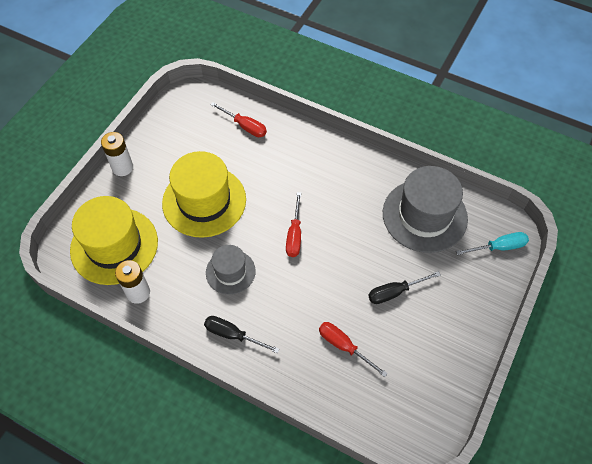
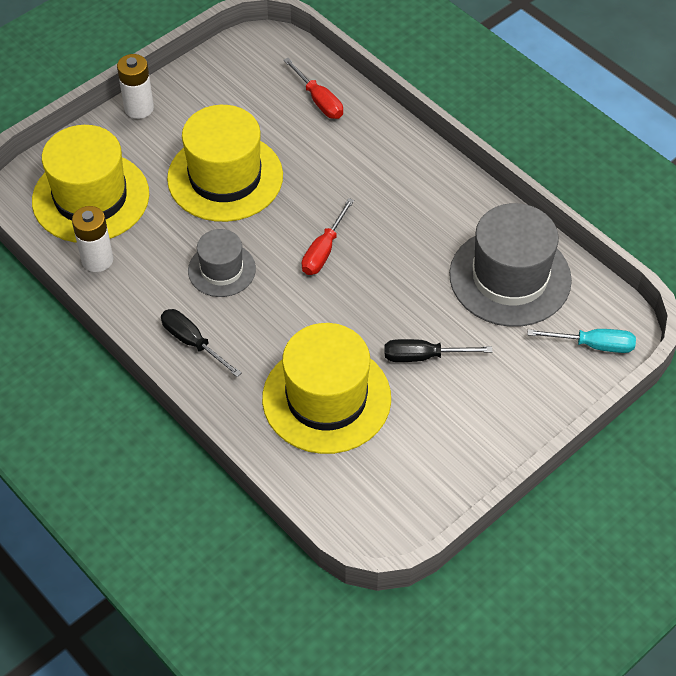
camera: 20 degrees right, 5 degrees down
red screwdriver [319,322,388,377] -> yellow hat [262,323,391,454]

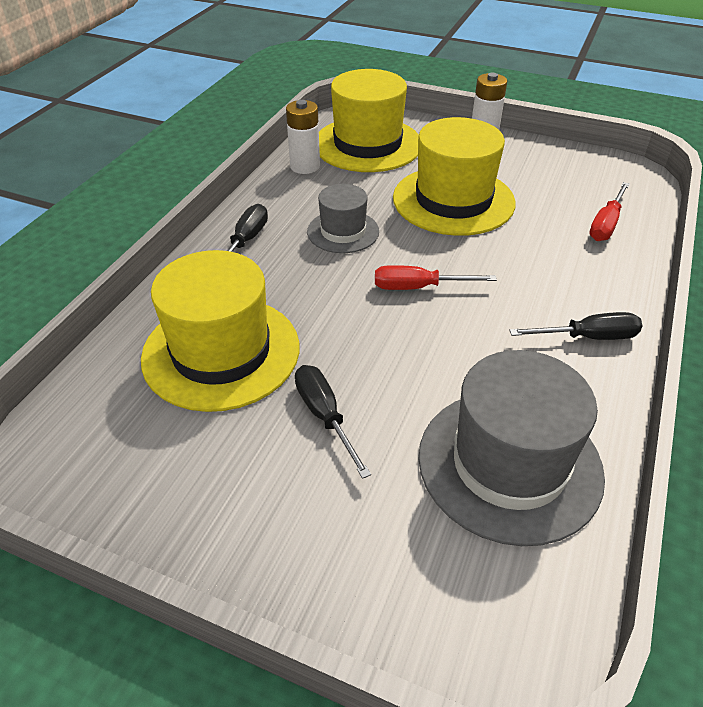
camera: 65 degrees right, 10 degrees down
turquoise screwdriver [527,329,636,353] -> none
none -> black screwdriver [509,312,642,340]

